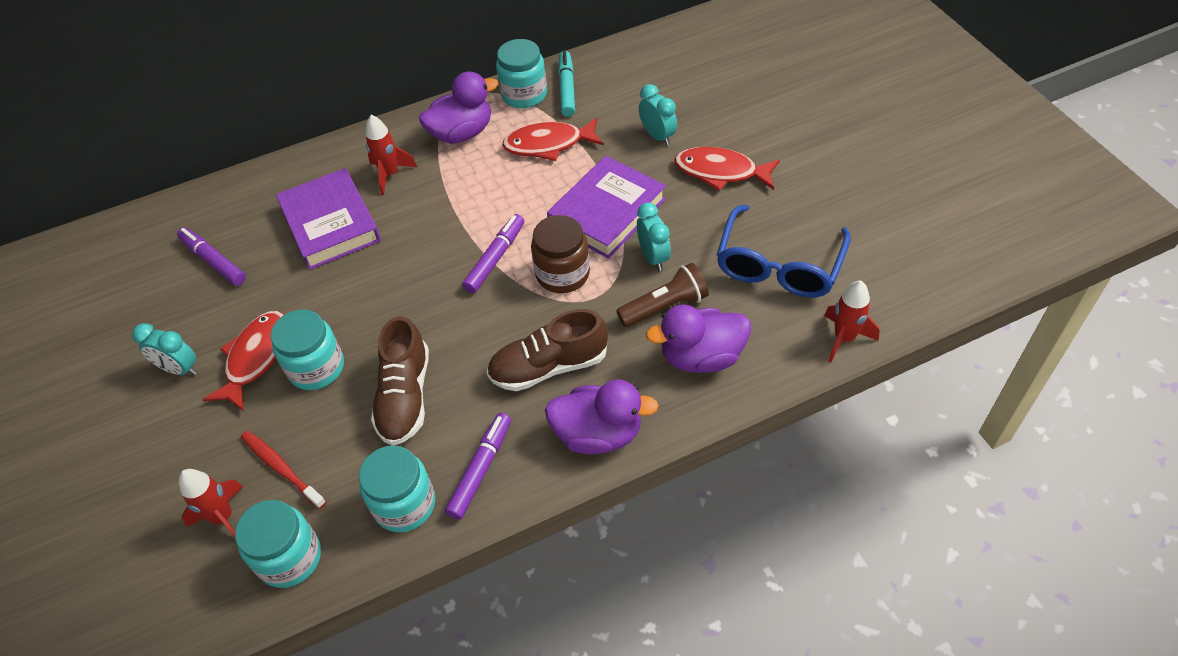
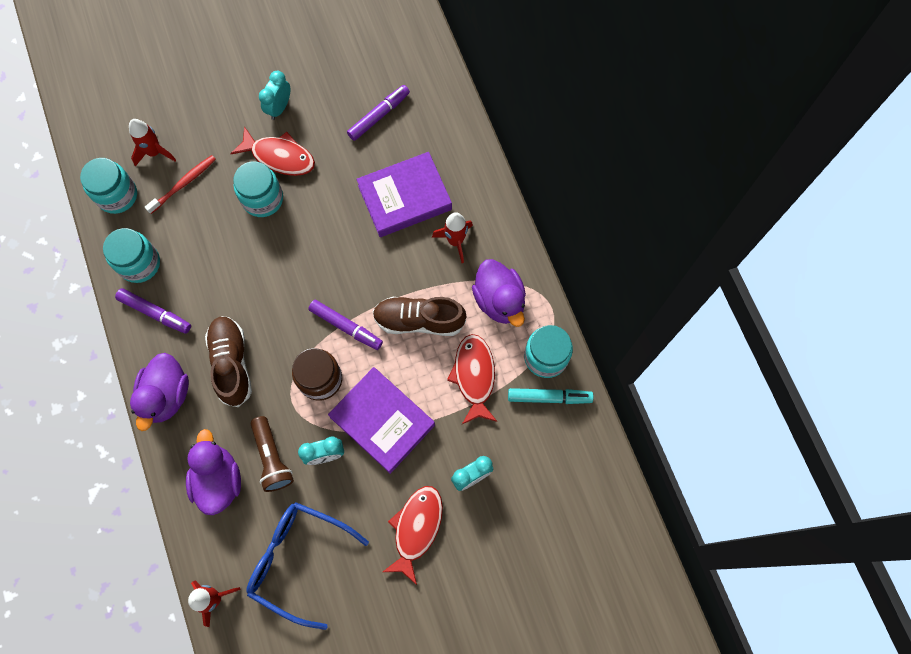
camera: 90 degrees right, 20 degrees up
brown shoe [371,316,429,446] -> brown shoe moved to [372,297,466,336]

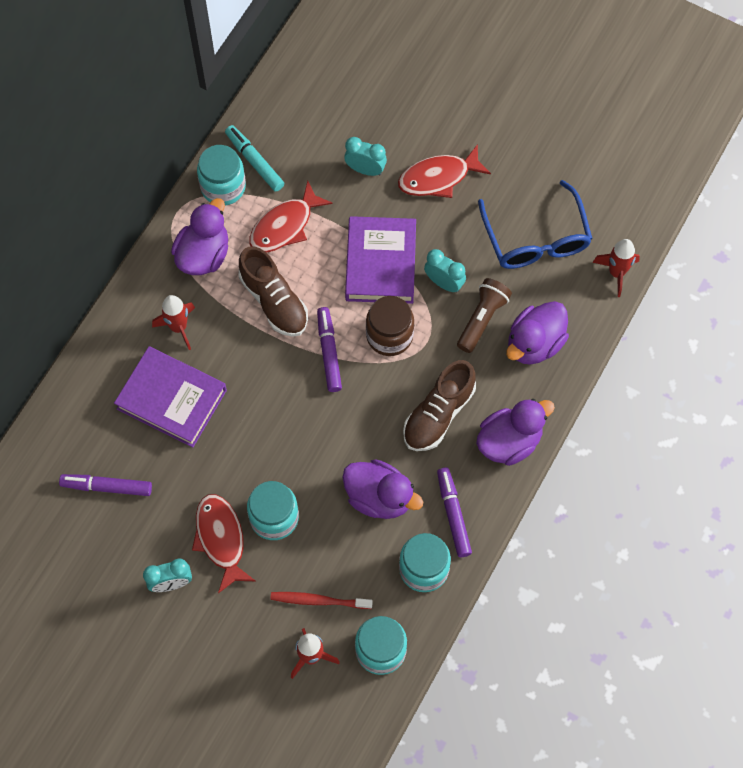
camera: 130 degrees left, 5 degrees down
none -> purple duck [342,459,423,519]

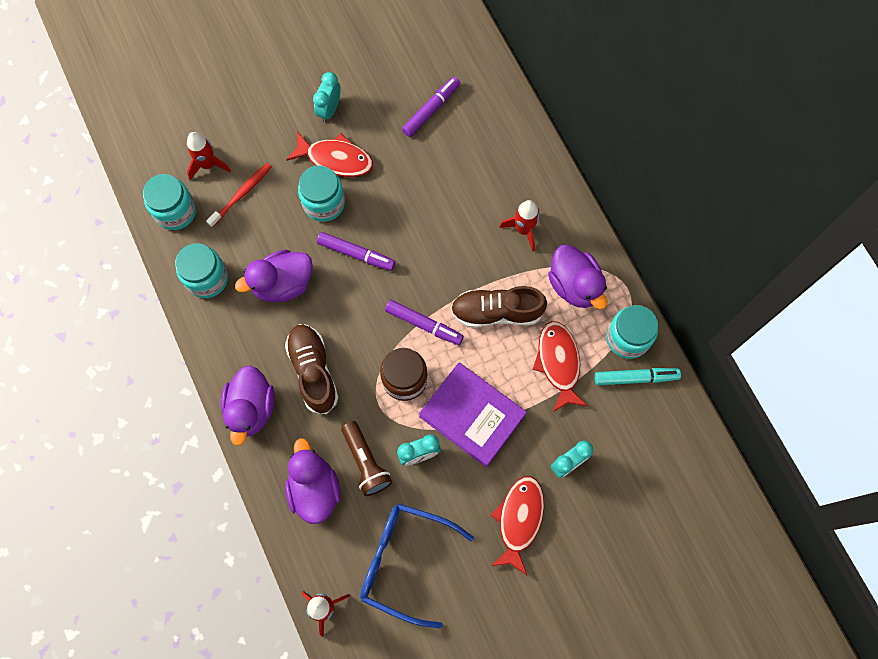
camera: 125 degrees right, 5 degrees up
purple book [114,346,227,448] -> none
purple marker [437,467,472,557] -> purple marker moved to [317,232,395,271]

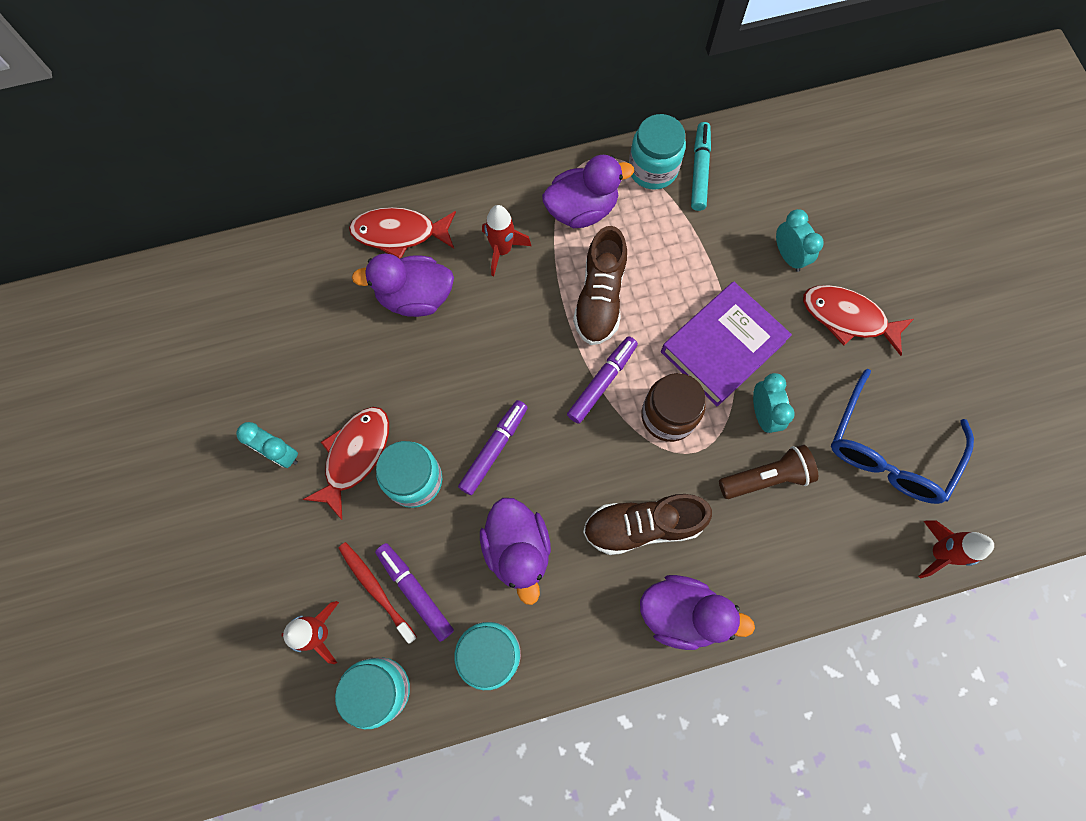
camera: 80 degrees left, 0 degrees up
purple duck [285,438,341,524] -> purple duck moved to [352,254,454,317]
purple marker [402,77,460,137] -> purple marker moved to [375,543,454,642]
red fish [532,321,588,412] -> red fish moved to [349,207,456,259]

